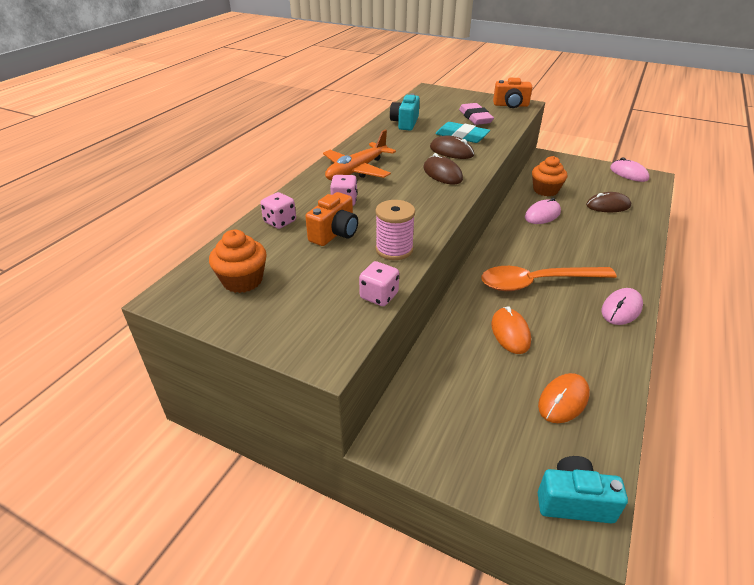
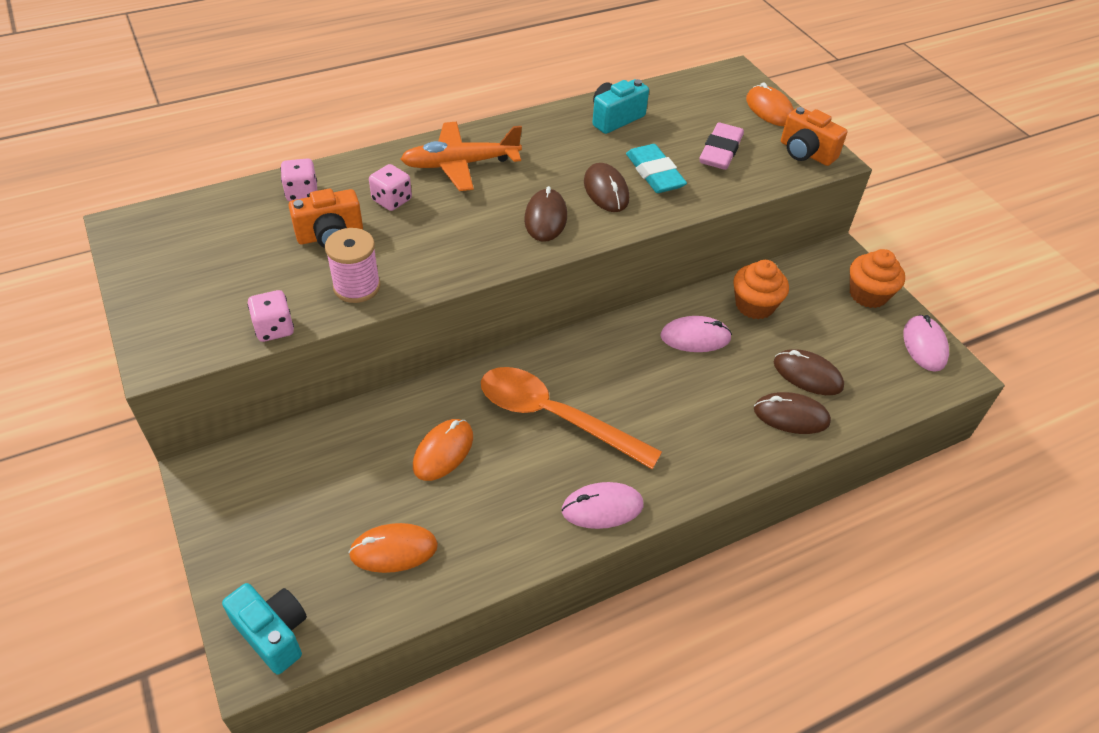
camera: 35 degrees right, 10 degrees up
orange cupcake [209,230,267,293] -> orange cupcake moved to [850,249,905,308]
none -> orange mouse [746,82,794,126]
none -> brown mouse [754,392,831,434]

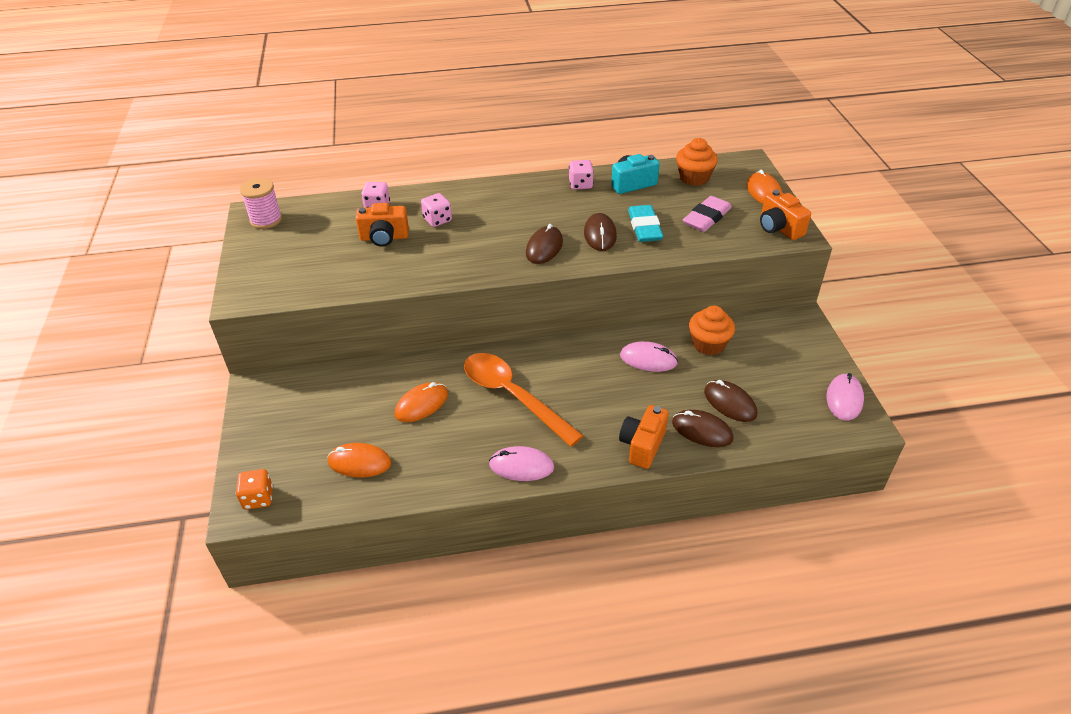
camera: 20 degrees right, 5 degrees down
turquoise camera [222,583,307,675] -> orange dice [236,469,273,510]
pink dice [248,290,294,342] -> pink dice moved to [569,160,594,190]
pink spool [325,228,381,303] -> pink spool moved to [240,178,282,229]
orange plane [401,122,522,191] -> none
orange cupcake [850,249,905,308] -> orange cupcake moved to [676,138,718,186]
none -> orange camera [619,405,669,469]

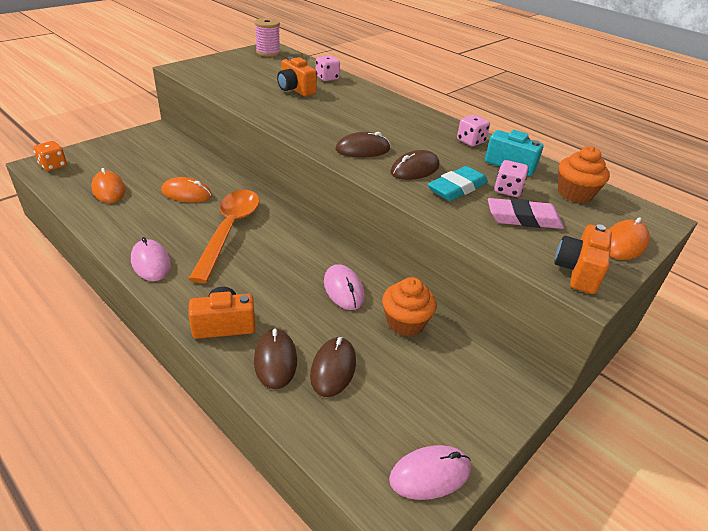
camera: 50 degrees right, 5 degrees down
pink dice [421,193,452,227] -> pink dice moved to [494,160,528,197]

